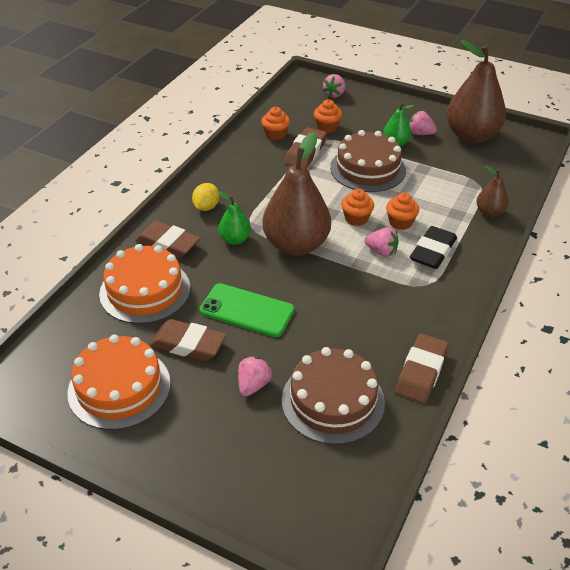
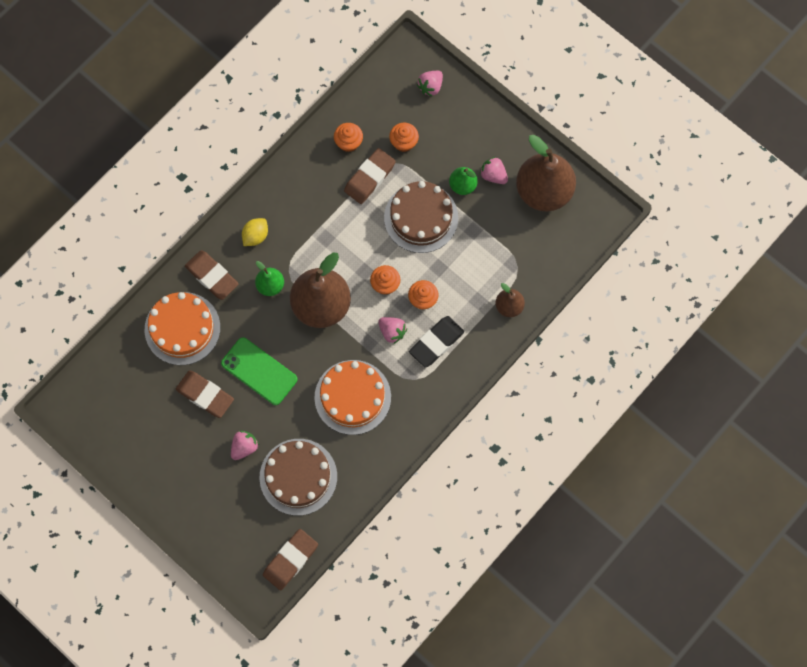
camera: 15 degrees right, 30 degrees up
orange cake [68,334,171,430] -> orange cake moved to [314,360,391,435]
brown eraser [395,333,449,404] -> brown eraser moved to [263,529,318,590]

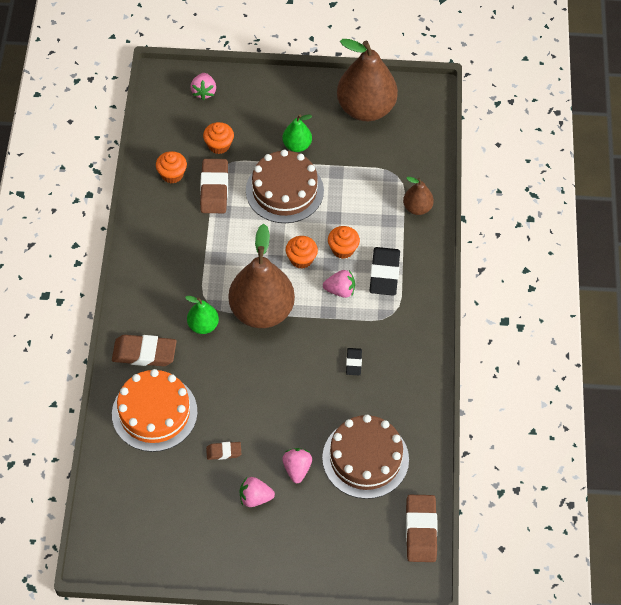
camera: 40 degrees left, 15 degrees down
brown eraser [176,370,234,418] -> brown eraser [206,442,241,460], size x0.53
green phone [221,337,297,405] -> none
yellow lemon [242,218,268,246] -> none
orange cake [314,360,391,435] -> black eraser [346,348,362,375]
pink strawberry [480,157,508,184] -> pink strawberry moved to [240,477,275,507]

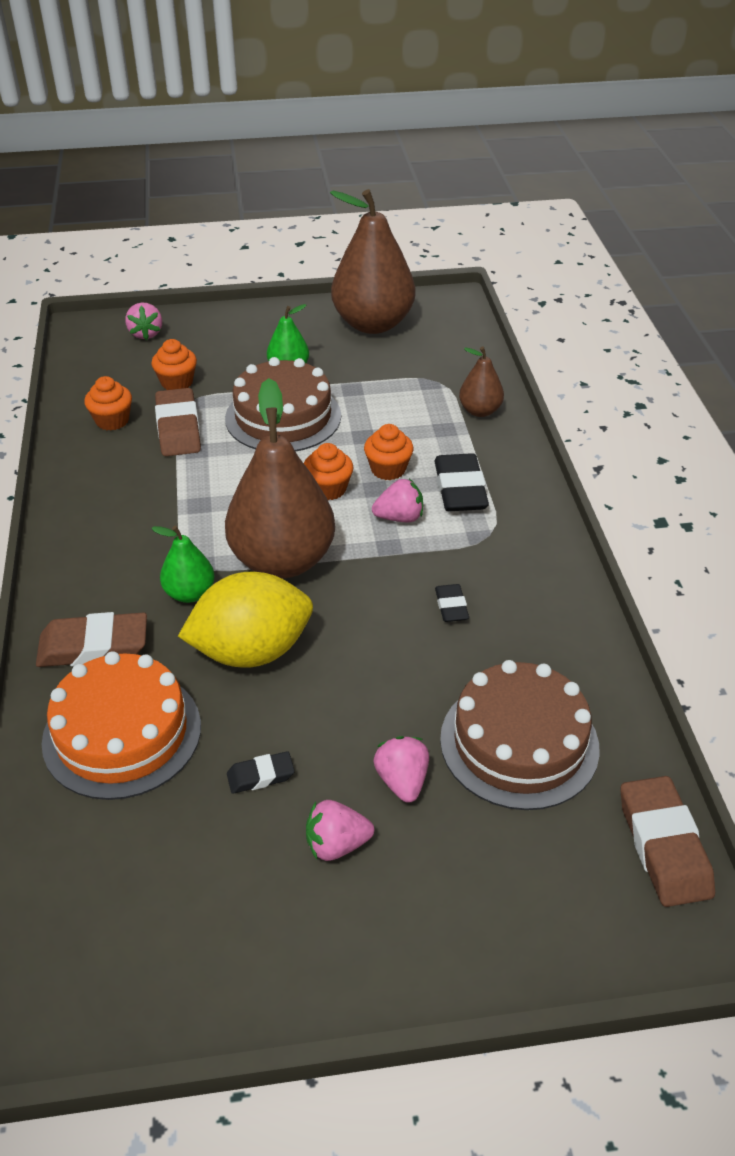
camera: 10 degrees left, 15 degrees down
brown eraser [206,442,241,460] -> black eraser [227,751,295,794]
none -> yellow lemon [178,572,313,668]

